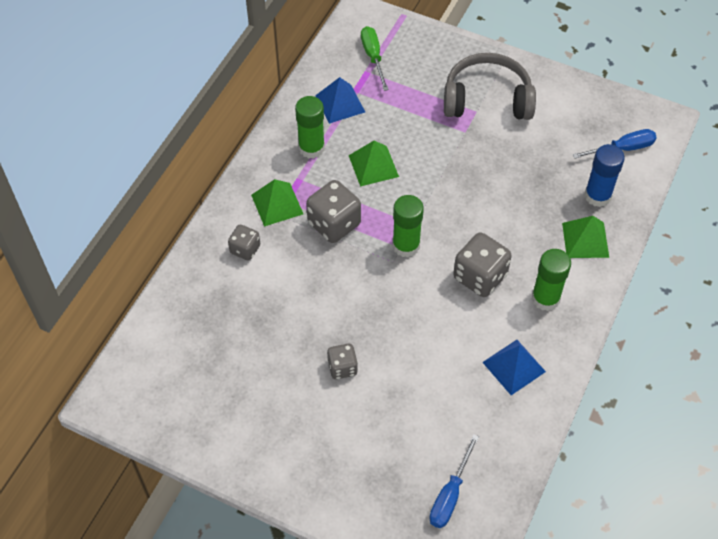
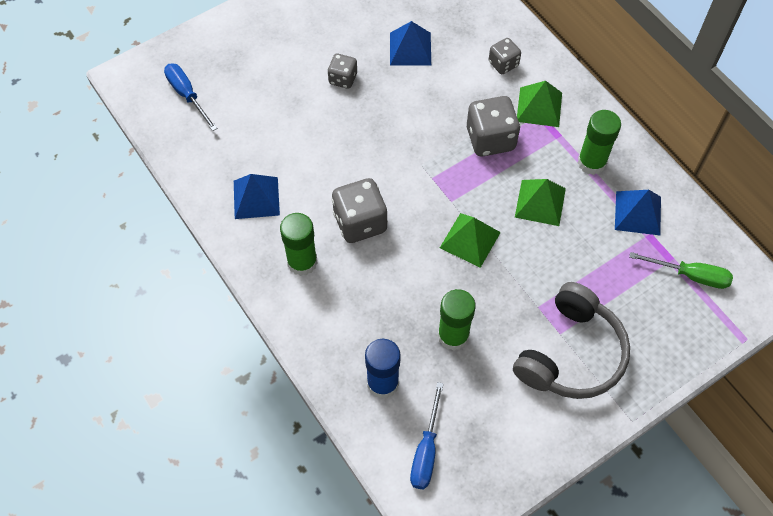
camera: 120 degrees right, 5 degrees up
green glue stick [392,195,424,257] -> green glue stick moved to [438,289,476,351]
green pyramid [562,216,609,258] -> green pyramid moved to [440,213,501,268]
none -> blue pyramid [390,21,431,65]

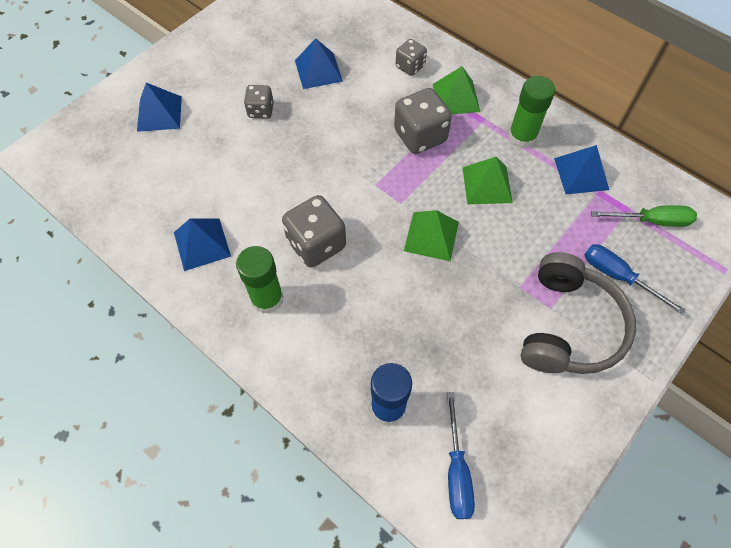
camera: 15 degrees left, 0 degrees up
blue screwdriver [164,63,217,131] -> blue screwdriver moved to [584,244,686,315]
green glue stick [438,289,476,351] -> none
none -> blue pyramid [137,83,182,132]

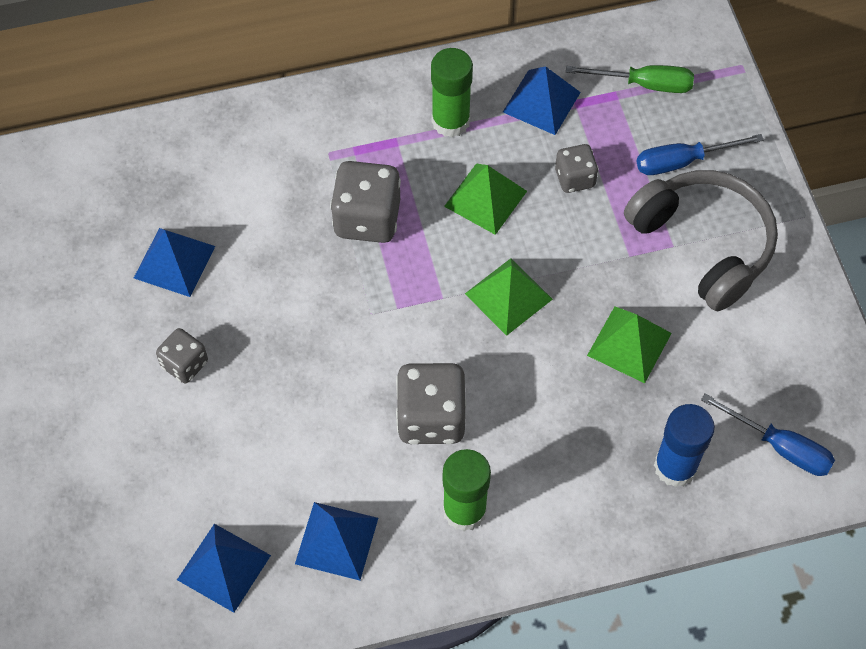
camera: 55 degrees left, 0 degrees up
blue pyramid [137,83,182,132] -> blue pyramid moved to [177,524,271,613]
grey dice [396,39,427,76] -> grey dice moved to [555,144,598,193]
green pyramid [433,66,480,114] -> green pyramid moved to [587,306,672,383]
green screwdriver [591,205,697,227] -> green screwdriver turned 60 degrees clockwise [566,65,694,93]

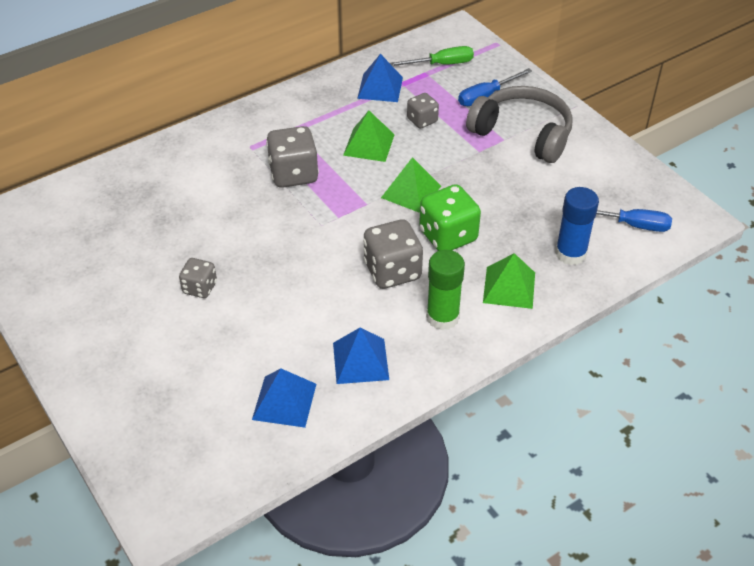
camera: 20 degrees left, 15 degrees down
blue pyramid [134,228,215,297] -> none
green glue stick [431,48,473,137] -> none
green pyramid [587,306,672,383] -> green pyramid moved to [483,253,535,309]
none -> green dice [419,184,481,251]

